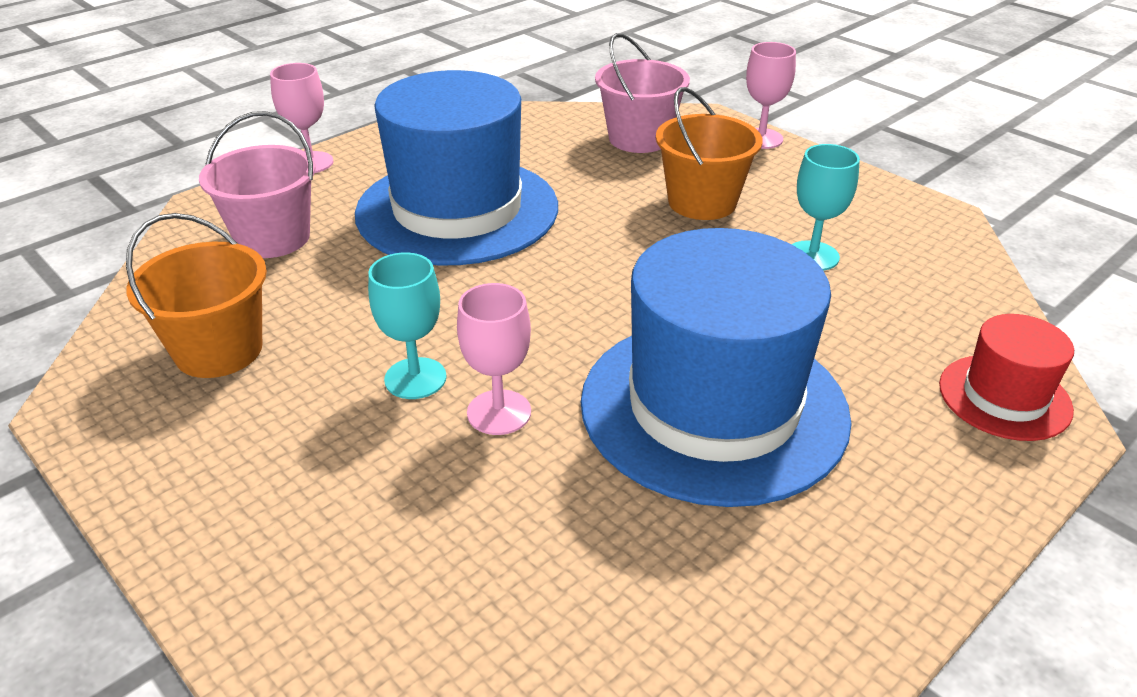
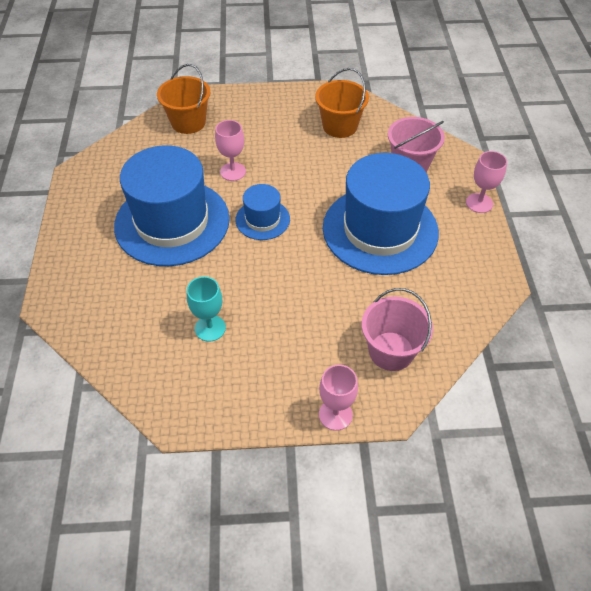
camera: 130 degrees right, 15 degrees up
turquoise goblet [368,253,447,399] -> none
orange bucket [656,87,763,220] -> orange bucket moved to [157,64,210,134]
red hat [939,314,1074,441] -> none
none -> blue hat [236,184,290,240]

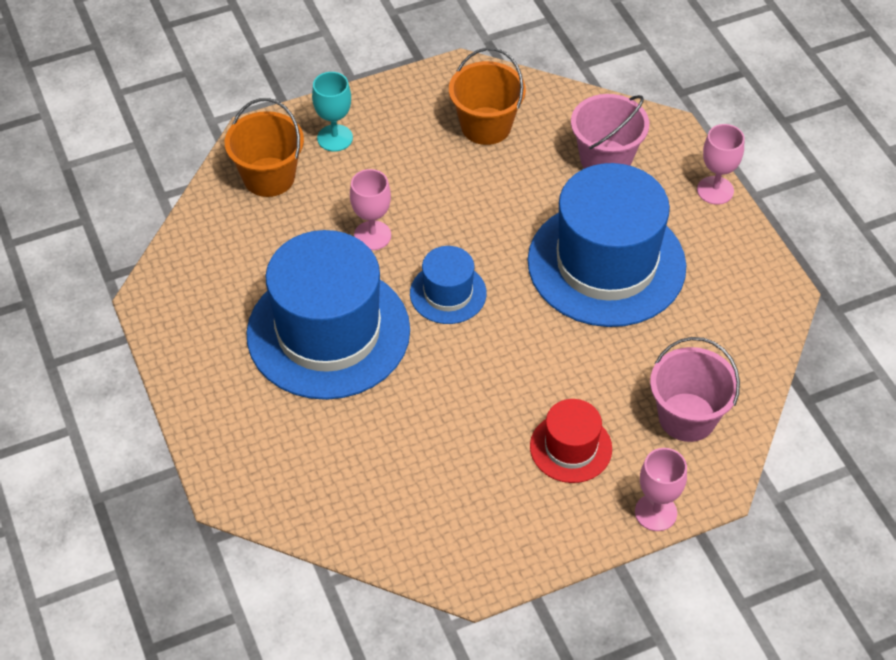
camera: 20 degrees left, 0 degrees up
turquoise goblet [187,276,226,342] -> turquoise goblet moved to [312,72,353,152]
none -> red hat [530,399,612,483]

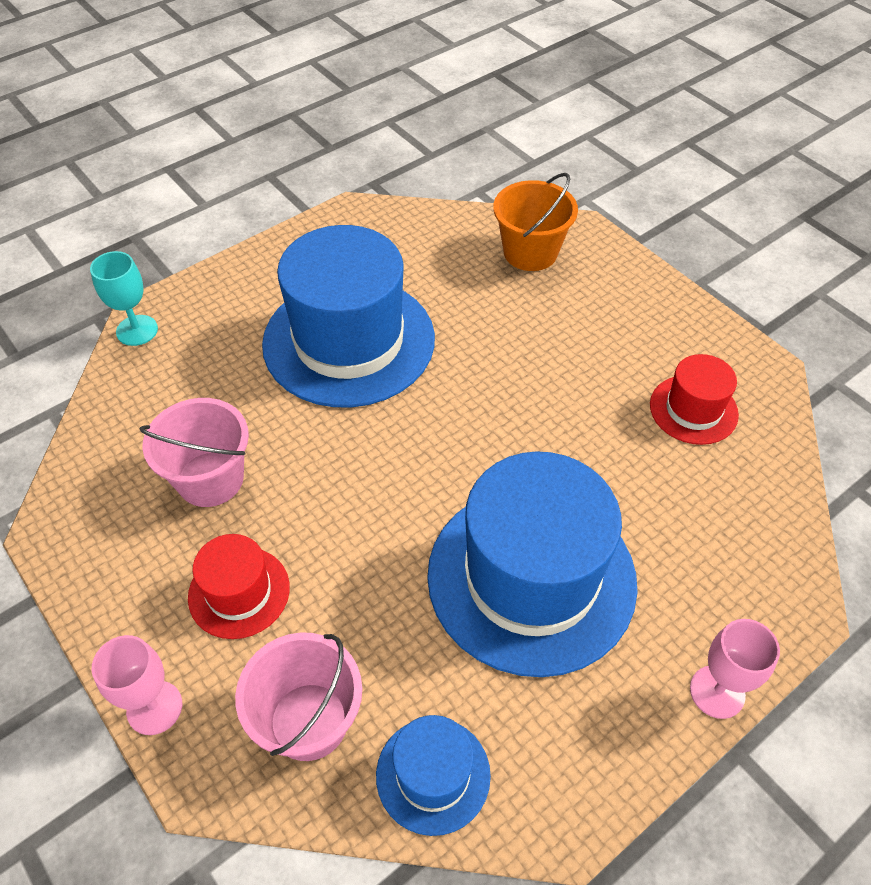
camera: 75 degrees right, 0 degrees up
turquoise goblet [312,72,353,152] -> turquoise goblet moved to [90,251,158,346]
pink goblet [350,169,391,250] -> none
blue hat [410,246,487,324] -> blue hat moved to [376,715,491,836]
orange bucket [449,48,526,145] -> red hat [650,354,739,445]
pink bucket [571,94,649,169] -> pink bucket moved to [139,398,249,507]

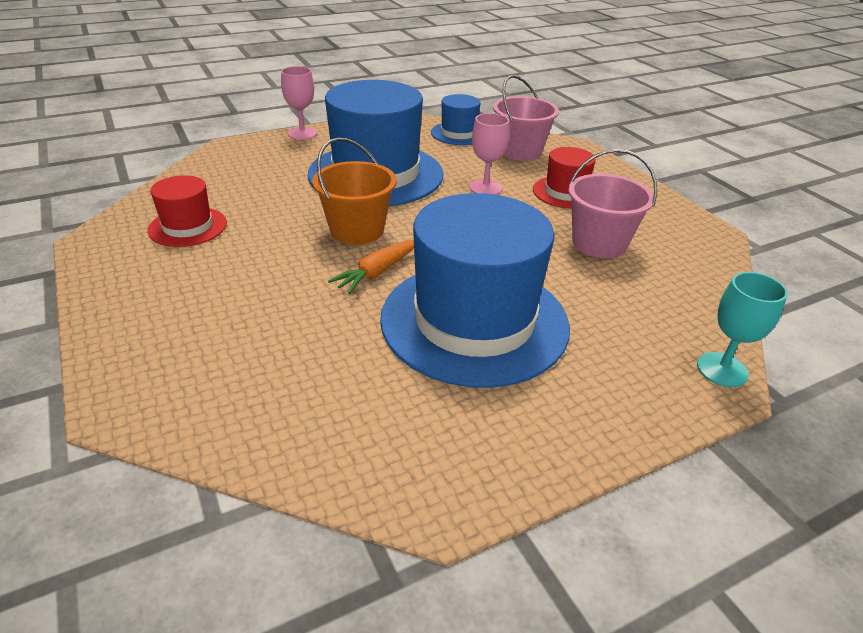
camera: 170 degrees left, 15 degrees down
pink goblet [92,635,182,735] -> pink goblet moved to [469,113,510,195]
orange bucket [493,173,578,271] -> orange bucket moved to [312,138,397,245]
none -> orange carrot [328,240,414,294]

